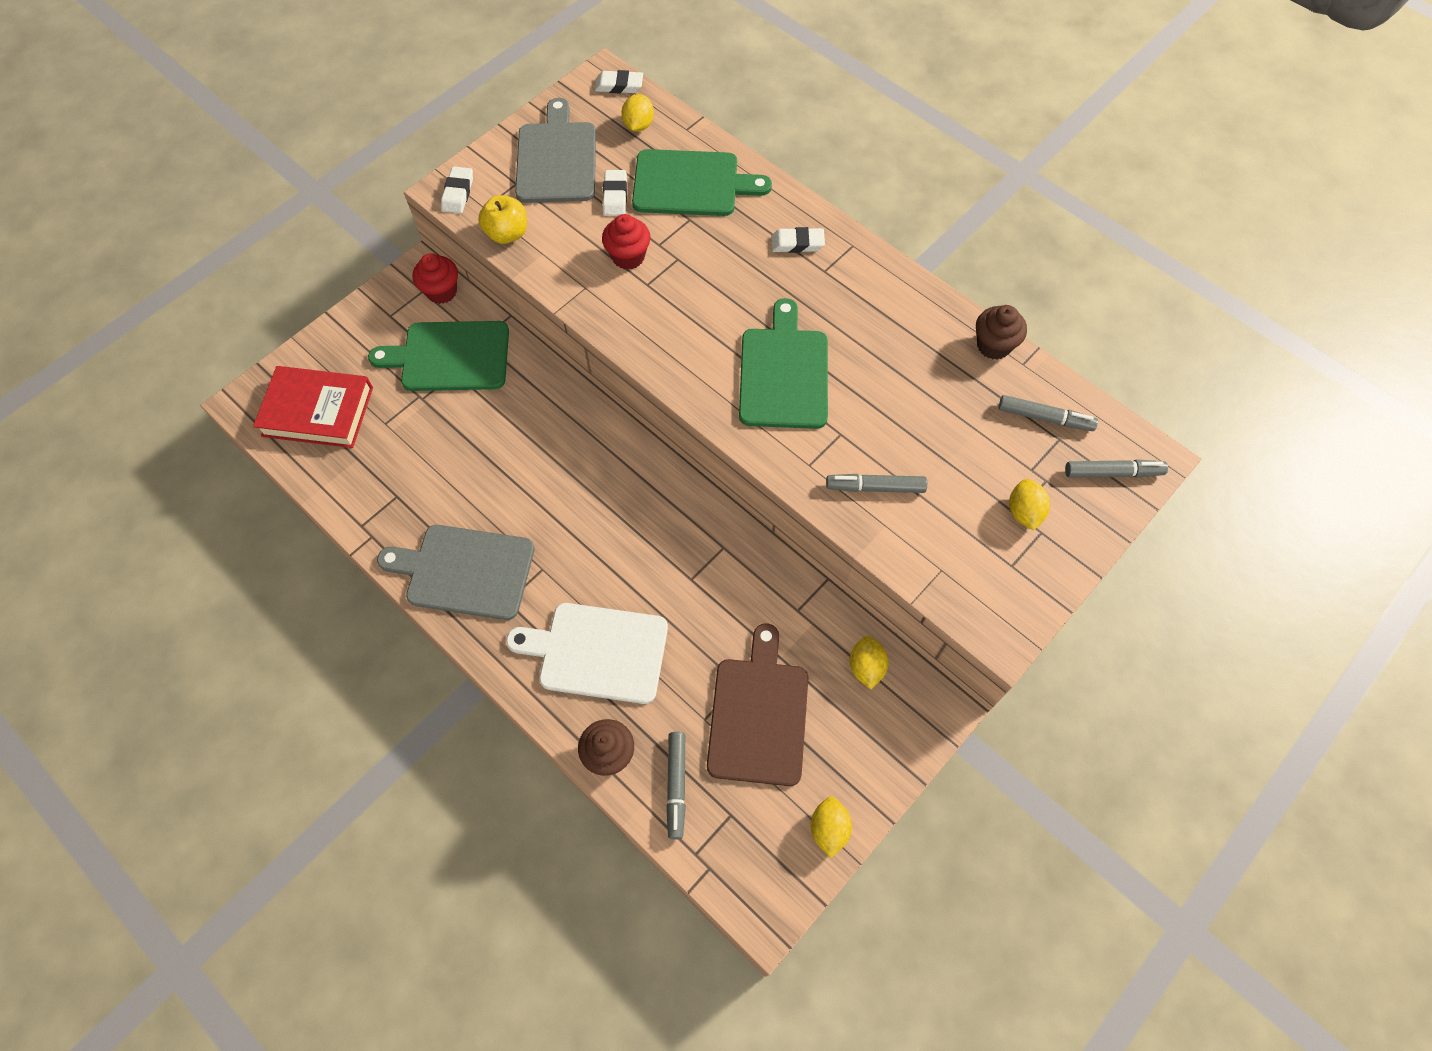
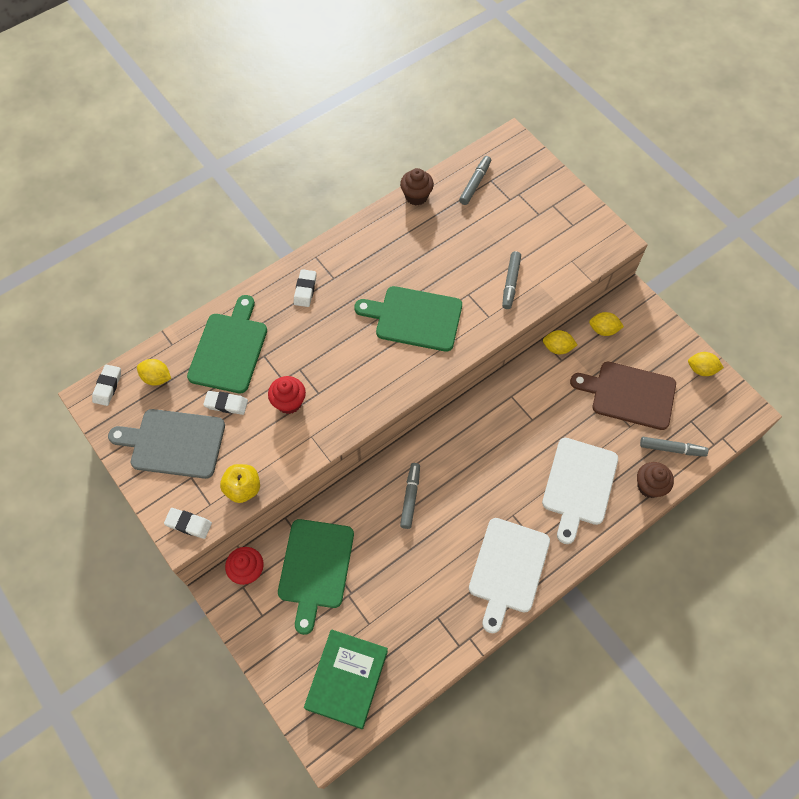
camera: 80 degrees left, 0 degrees up
red book [253,366,373,448] -> green book [304,630,388,729]
grey cutting board [377,525,535,620] -> white cutting board [469,518,550,633]
yellow lemon [1009,479,1050,530] -> yellow lemon moved to [543,330,577,354]
grey marker [1065,459,1168,478] -> grey marker moved to [400,463,420,529]

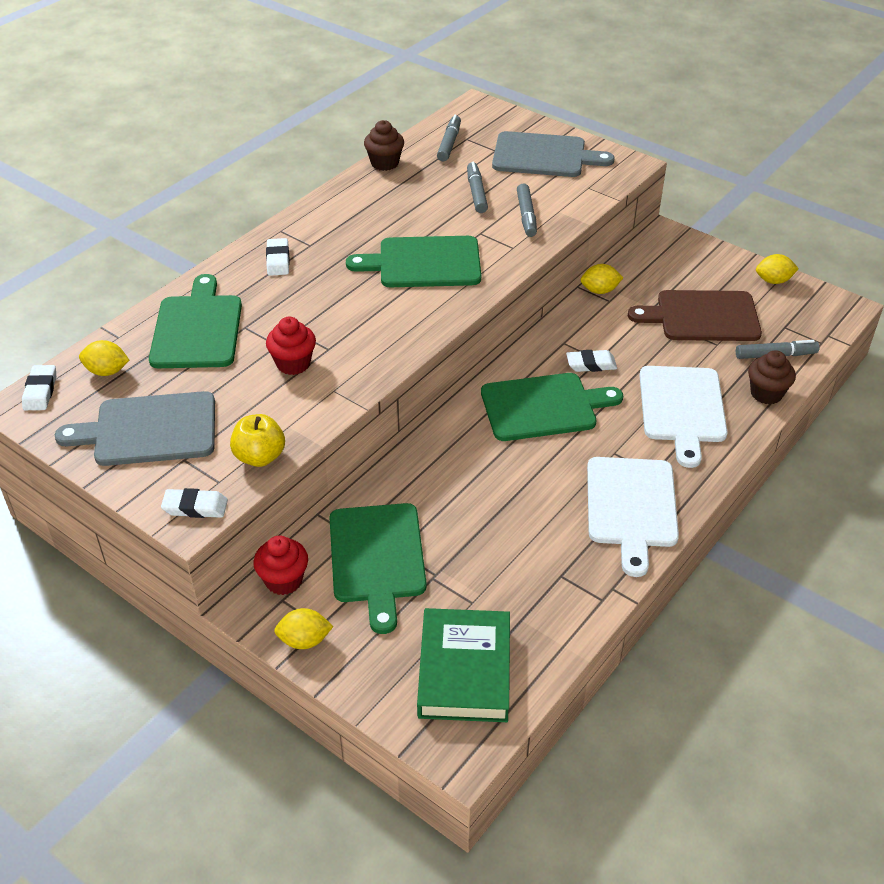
camera: 15 degrees left, 20 degrees down
white eraser [203,391,248,415] -> white eraser moved to [566,350,617,372]
grey marker [400,463,420,529] -> grey marker moved to [467,162,488,213]
yellow lemon [589,312,624,336] -> yellow lemon moved to [274,608,333,649]
none -> green cutting board [481,373,623,441]
none -> grey cutting board [492,131,615,177]

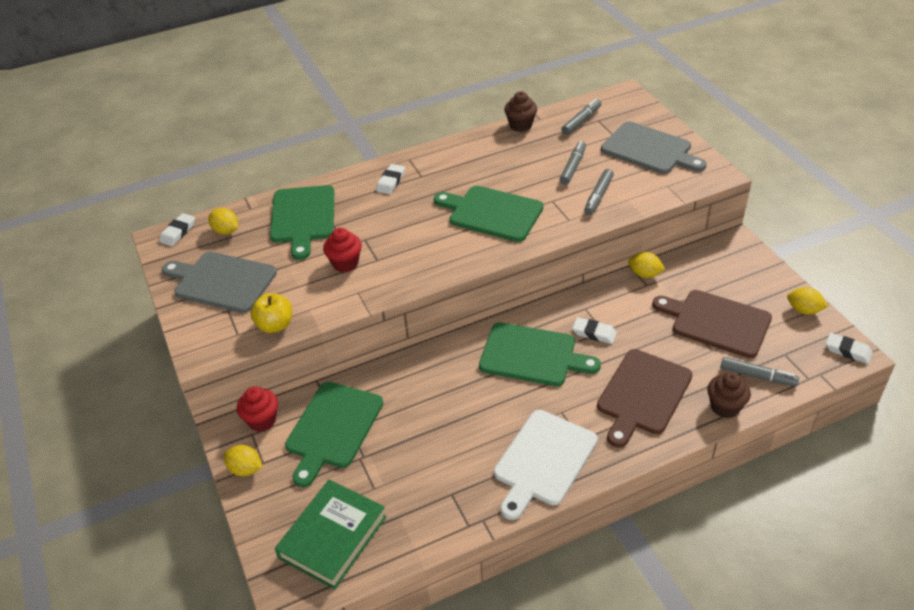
camera: 30 degrees right, 0 degrees up
green cutting board [149,274,242,368] -> green cutting board turned 150 degrees clockwise [270,185,334,260]
white eraser [161,488,228,518] -> white eraser moved to [826,333,873,364]
white cutting board [639,366,728,468] -> brown cutting board [597,349,693,448]

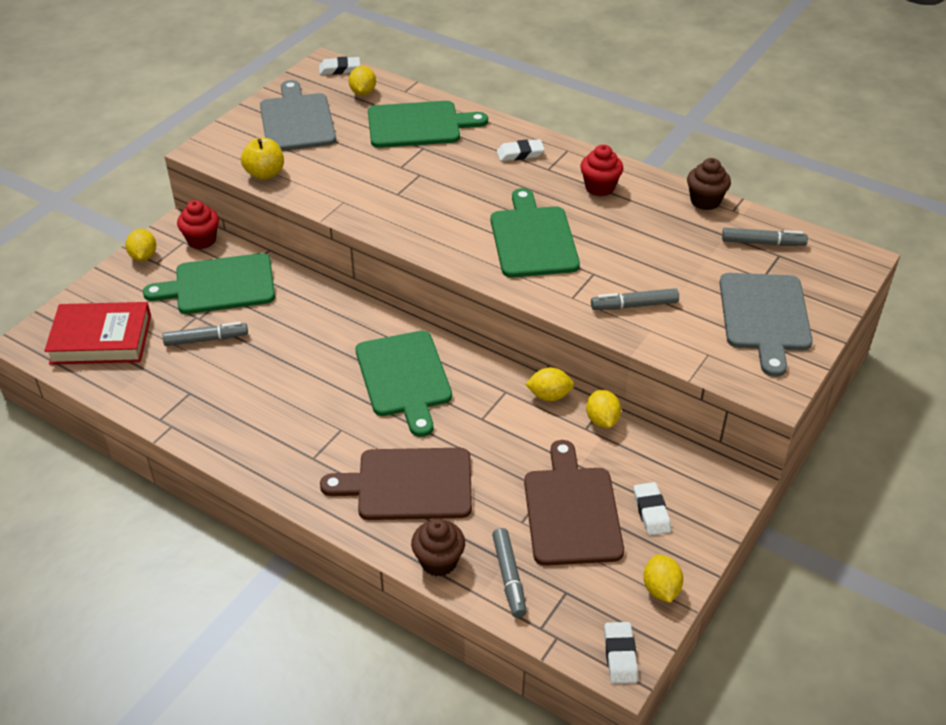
camera: 55 degrees right, 0 degrees up
green cutting board [270,185,334,260] -> green cutting board turned 150 degrees counterclockwise [368,101,488,148]
green book [275,479,387,589] -> red book [44,302,151,365]
red cupcake [323,228,362,272] -> red cupcake moved to [580,145,623,196]
white cutting board [494,410,598,520] -> none
grey marker [559,141,586,185] -> grey marker moved to [162,322,248,346]
white eraser [572,317,617,344] -> white eraser moved to [634,482,671,536]
none -> yellow lemon [525,367,574,401]

